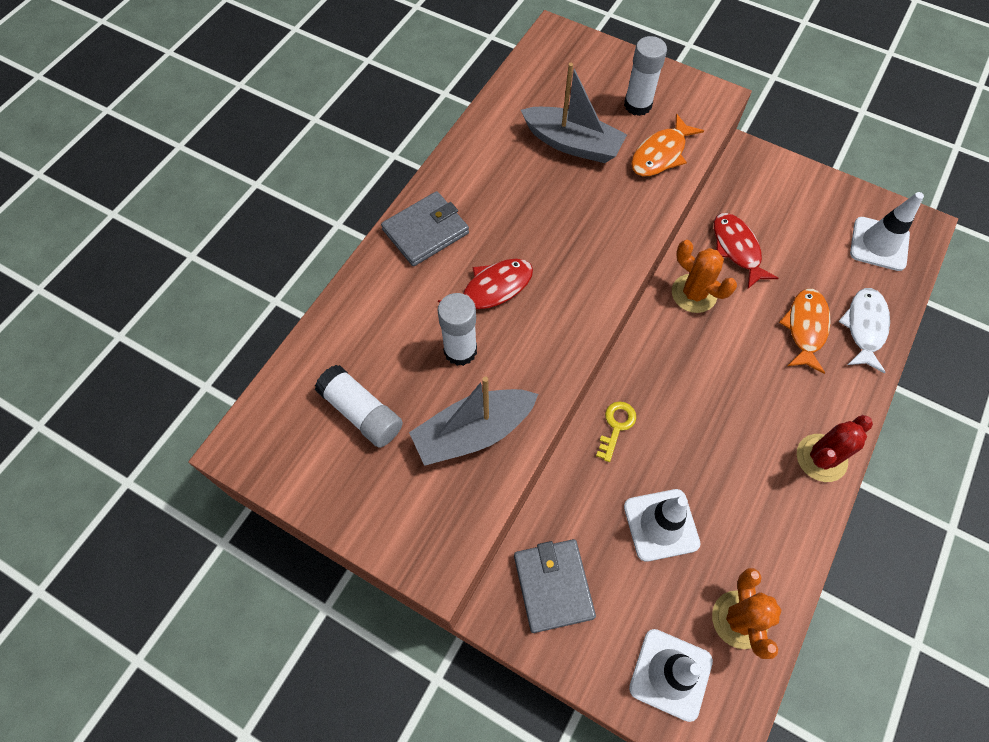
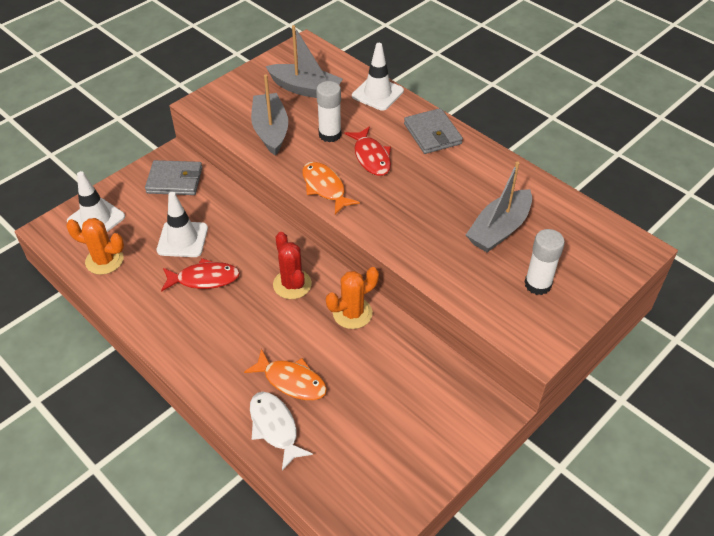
camera: 105 degrees right, 15 degrees down
white glue stick [315,365,403,448] -> grey boat [266,25,343,98]
yellow key [596,401,636,462] -> none
orange fish [631,114,704,176] -> orange fish moved to [302,162,360,214]
red fish [714,213,778,289] -> red fish moved to [161,258,240,292]
red cactus [797,415,873,482] -> red cactus moved to [273,232,312,299]
white fish [838,288,890,373] -> white fish turned 150 degrees counterclockwise [250,392,313,470]
white traffic cone [850,192,924,271] -> white traffic cone moved to [352,43,404,111]

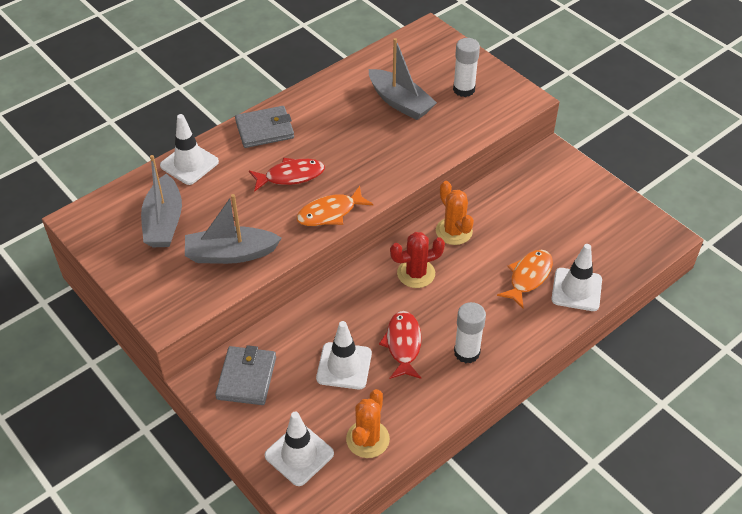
camera: 85 degrees left, 0 degrees up
white fish [250,392,313,470] -> white traffic cone [551,244,602,311]
grey boat [266,25,343,98] -> grey boat turned 150 degrees clockwise [141,155,182,247]
white glue stick [316,81,341,142] -> white glue stick moved to [454,302,486,363]

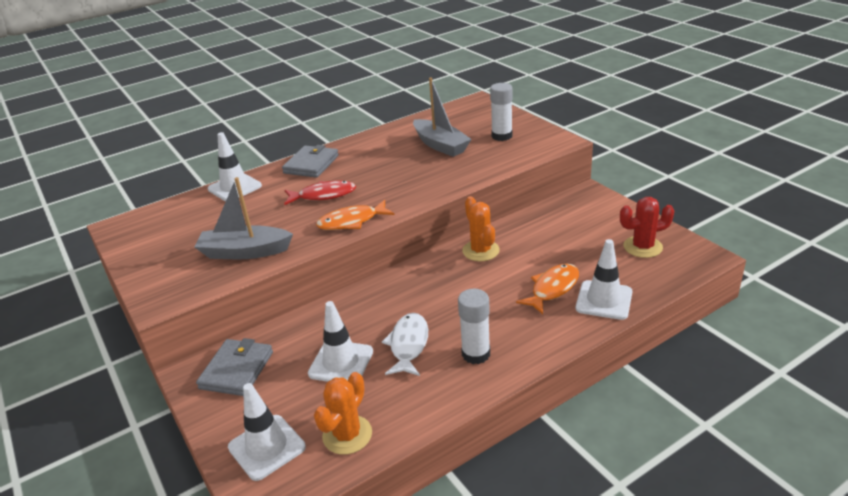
camera: 10 degrees right, 15 degrees down
grey boat [141,155,182,247] -> none
grey wallet [235,106,294,148] -> grey wallet turned 60 degrees counterclockwise [282,145,339,178]
red fish [379,311,422,379] -> white fish [382,313,428,376]
red cactus [390,232,445,288] -> red cactus moved to [620,197,674,258]

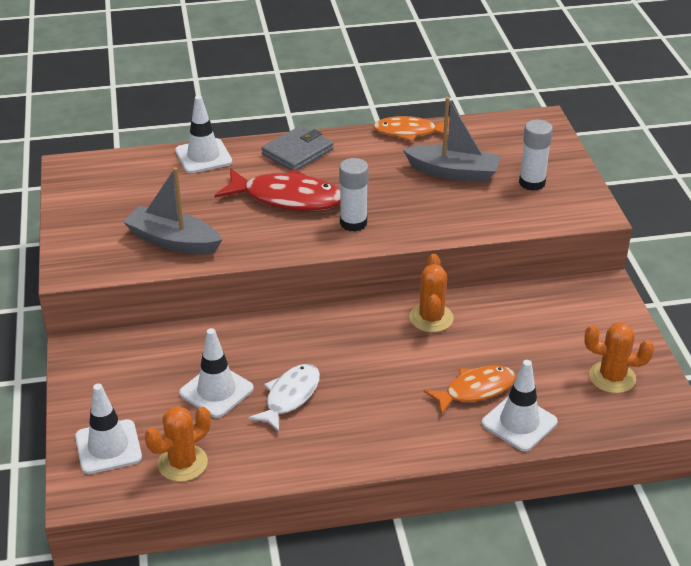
camera: 20 degrees right, 5 degrees up
grey wallet [196,338,273,396] -> none
red fish [284,180,356,205] -> red fish [215,168,340,211], size x1.51
orange fish [316,200,395,230] -> orange fish moved to [373,116,449,142]
grey boat [413,78,472,157] -> grey boat turned 60 degrees counterclockwise [403,97,501,183]
white glue stick [458,289,490,364] -> white glue stick moved to [339,158,369,232]
red cactus [620,197,674,258] -> orange cactus [584,322,654,393]

